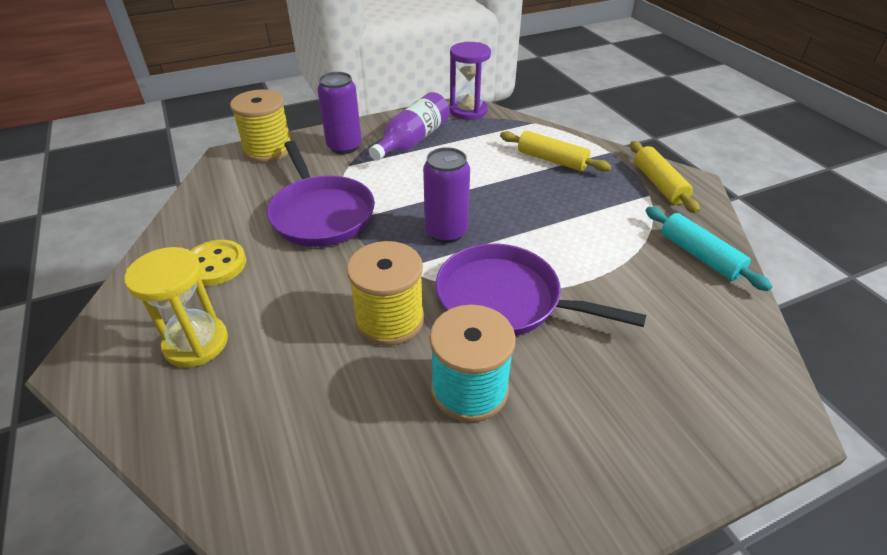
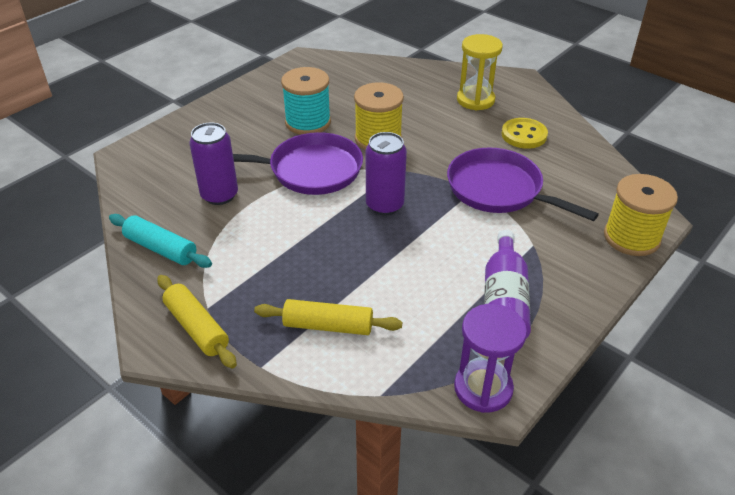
camera: 155 degrees right, 0 degrees up
purple can [317,72,362,154] -> purple can moved to [189,122,238,205]

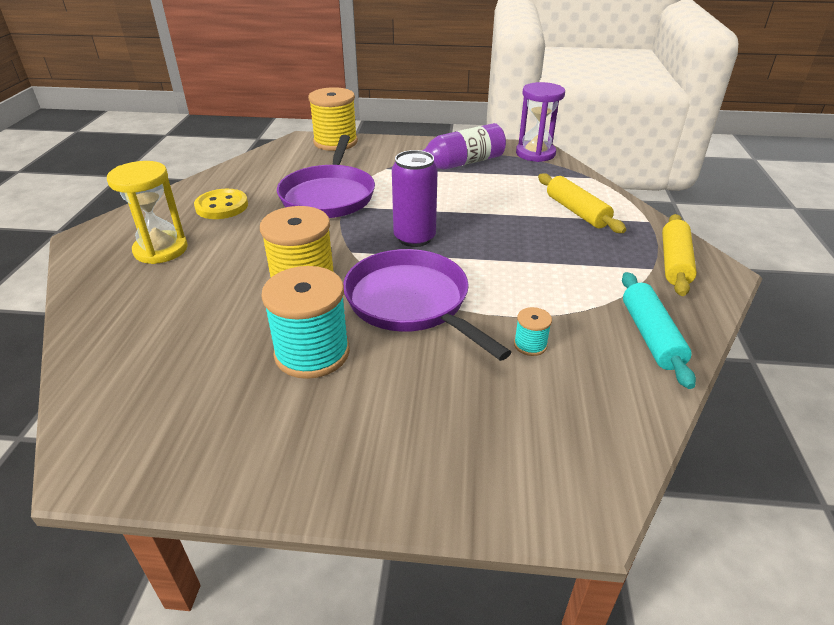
camera: 125 degrees left, 5 degrees down
purple can [189,122,238,205] -> turquoise spool [514,307,552,356]

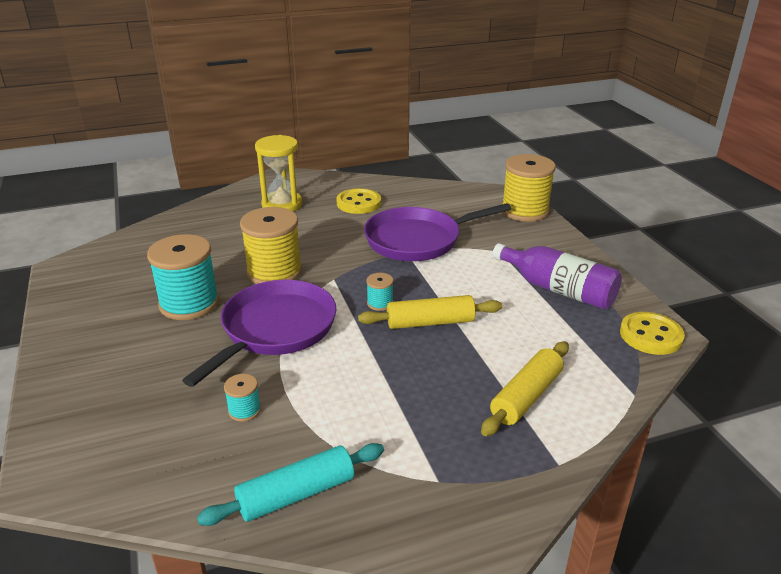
camera: 65 degrees right, 5 degrees down
purple can [392,150,438,247] -> turquoise spool [366,273,394,311]
purple hourglass [516,82,565,162] -> yellow button [620,312,685,355]
yellow rolling pin [662,214,697,296] -> yellow rolling pin moved to [358,295,502,329]

